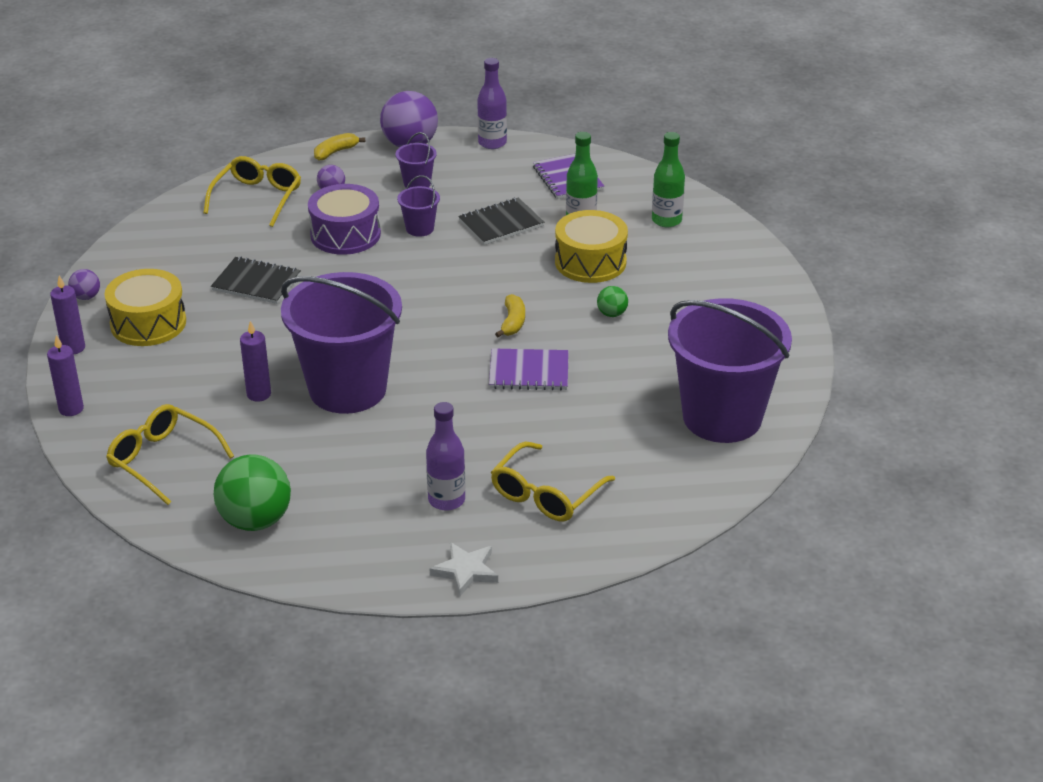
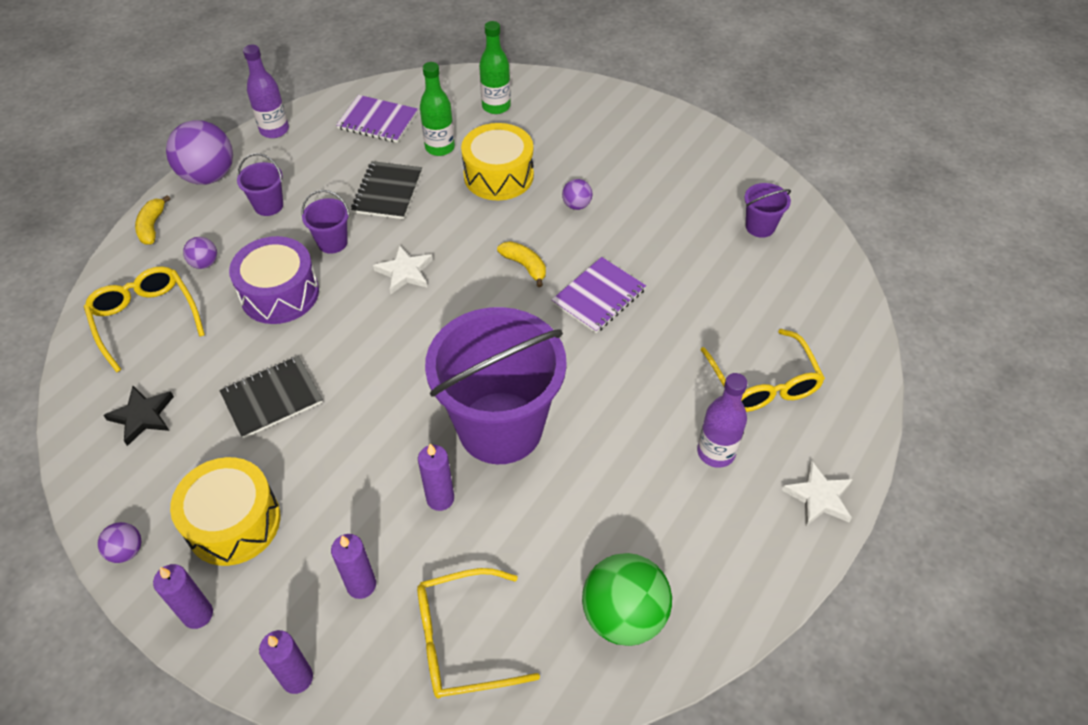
camera: 50 degrees left, 15 degrees up
green ball [597,286,628,317] -> purple ball [562,179,592,210]
purple bucket [668,298,792,443] -> purple bucket [745,183,791,238], size x0.41
none -> black star [103,386,174,446]
none -> purple candle [331,534,376,599]
none -> white star [373,245,433,294]

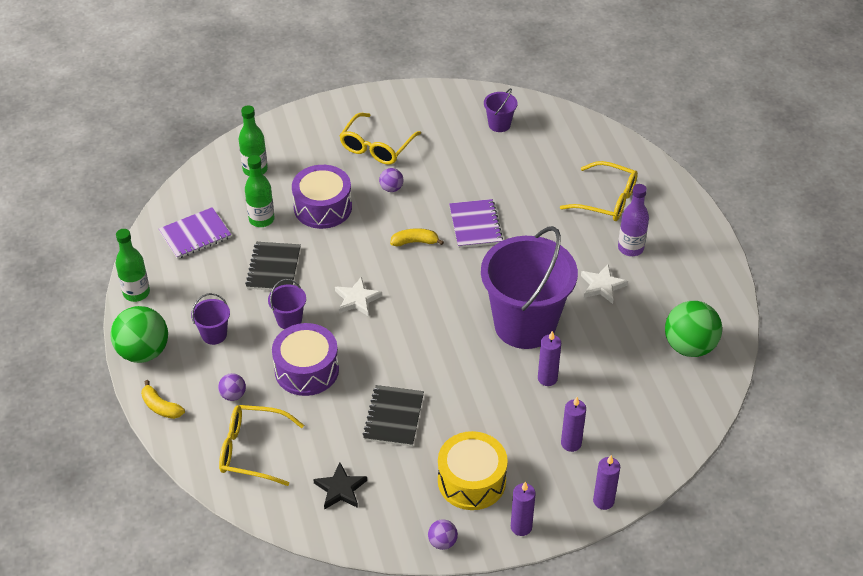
camera: 50 degrees left, 5 degrees down
purple ball [166,120,233,185] -> green ball [110,306,168,363]
purple bottle [243,44,289,138] -> green bottle [116,229,150,302]
black notebook [351,161,422,219] -> black notebook turned 45 degrees clockwise [245,242,301,290]
yellow glasses [417,568,540,698] -> yellow glasses moved to [339,113,421,165]
yellow drum [461,123,534,200] -> purple drum [292,165,352,229]
white star [782,460,853,526] -> white star moved to [581,265,628,304]

